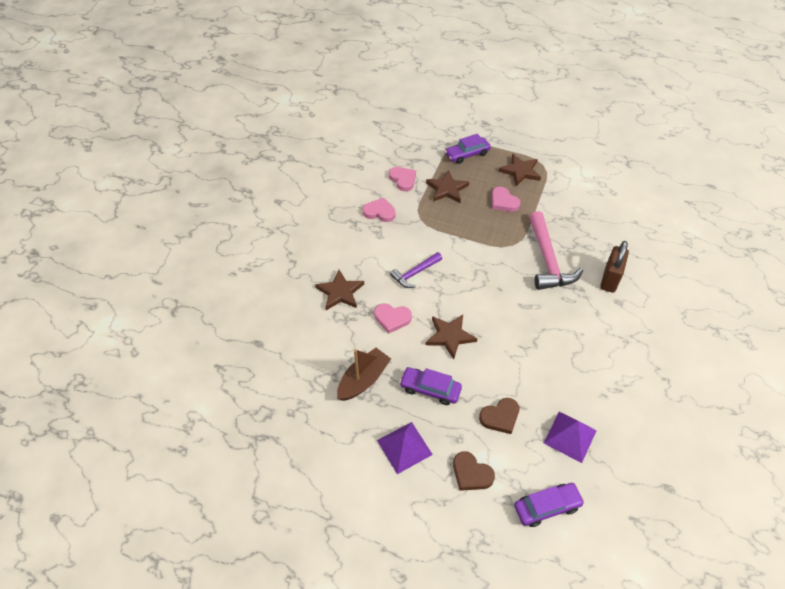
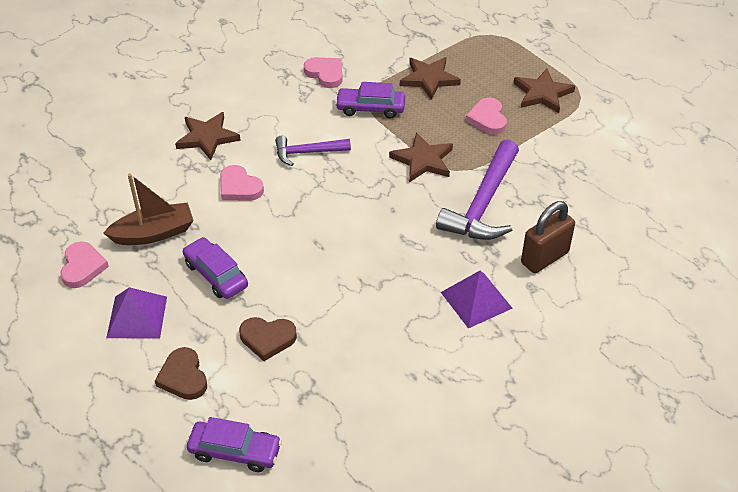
camera: 30 degrees right, 5 degrees down
pink heart [389,167,416,191] -> pink heart moved to [60,241,109,288]
brown star [426,315,478,359] -> brown star moved to [389,132,453,182]
purple car [445,134,491,164] -> purple car moved to [335,82,405,118]
pink hammer [529,211,583,290] -> purple hammer [436,140,519,240]
purple pyramid [544,412,597,463] -> purple pyramid moved to [441,271,513,328]

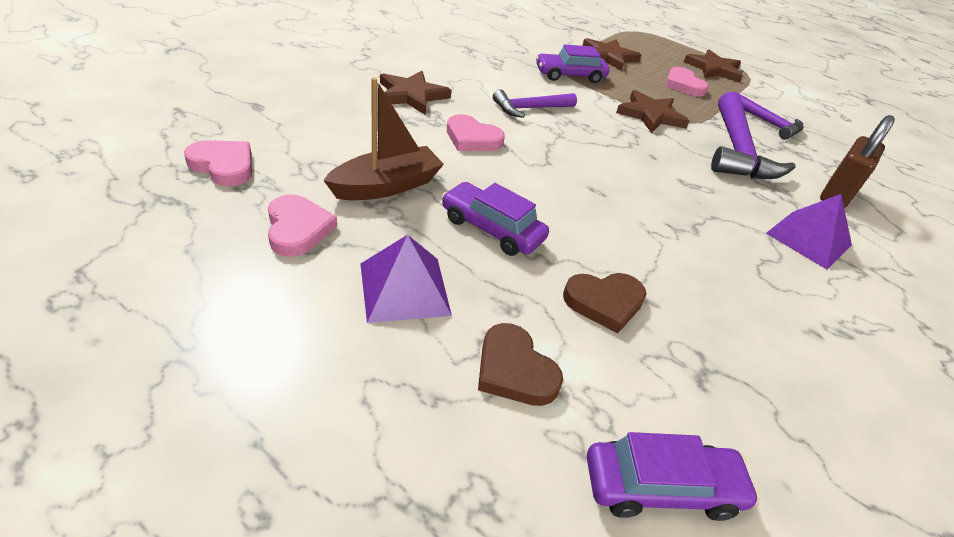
camera: 20 degrees left, 5 degrees down
pink heart [304,57,343,88] -> pink heart moved to [184,140,252,186]
none -> purple hammer [735,92,803,139]

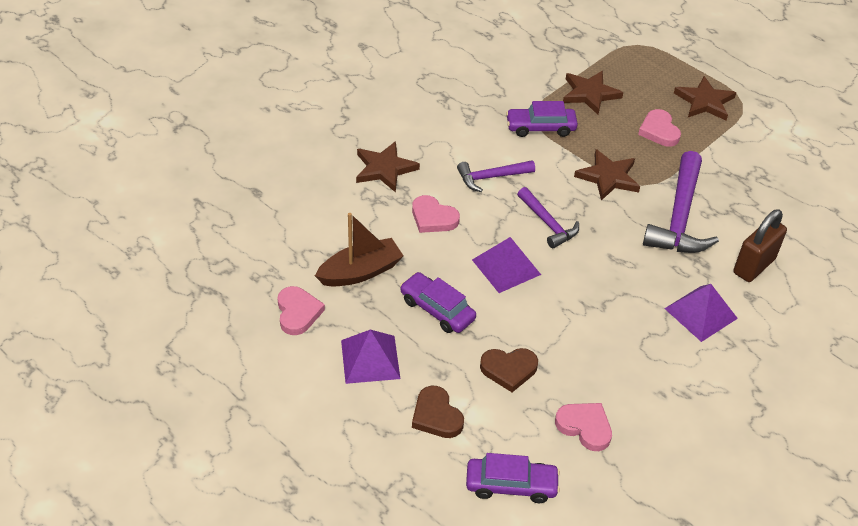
camera: 10 degrees right, 5 degrees up
pink heart [184,140,252,186] -> pink heart moved to [555,403,612,451]
purple hammer [735,92,803,139] -> purple hammer moved to [517,187,579,248]
none -> purple pyramid [472,237,541,293]

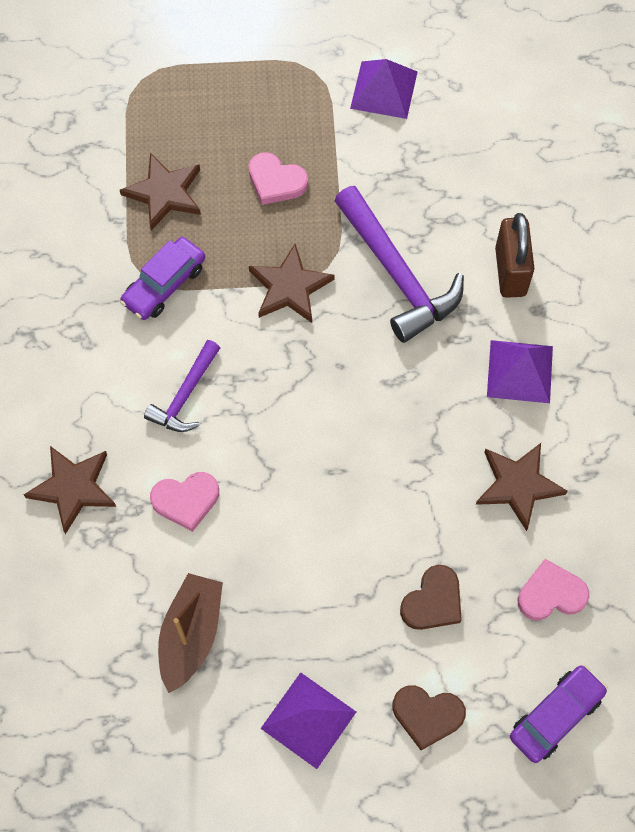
camera: 45 degrees left, 20 degrees up
pink heart [277,286,325,335] -> none
purple car [400,272,476,333] -> none
purple pyramid [472,237,541,293] -> purple pyramid moved to [350,59,418,119]
purple hammer [517,187,579,248] -> none
brown star [674,76,736,120] -> brown star moved to [476,443,568,531]

